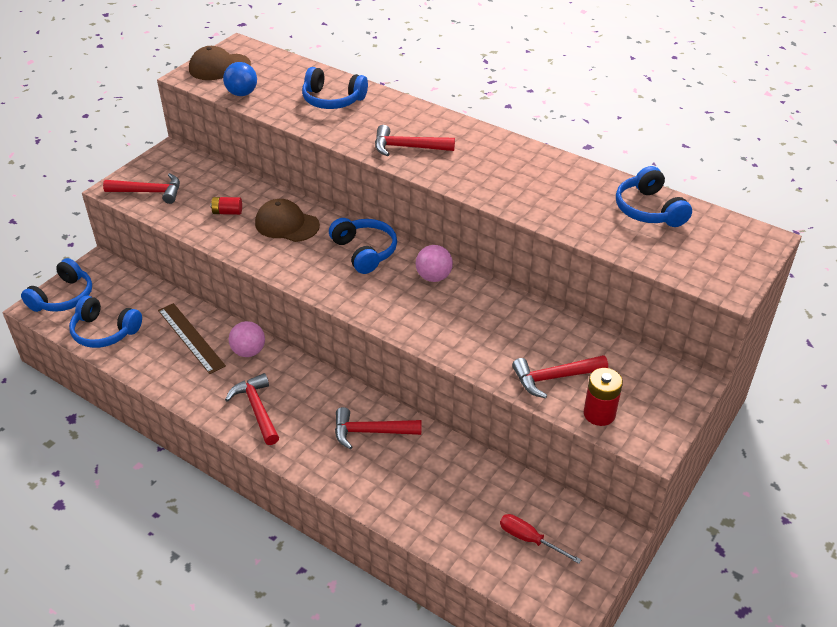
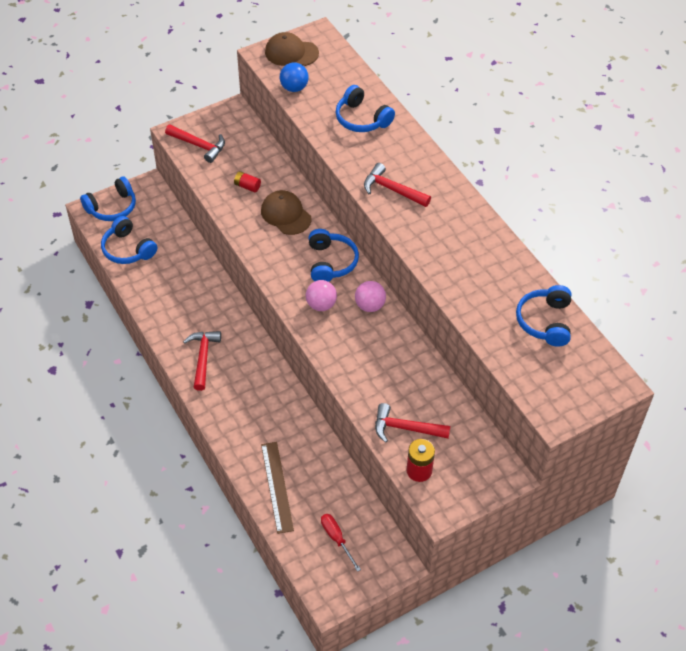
camera: 25 degrees right, 10 degrees up
brown ruler [158,303,226,374] -> brown ruler moved to [261,442,294,534]
pink ball [229,321,265,357] -> pink ball moved to [306,280,337,311]
red hammer [335,407,421,449] -> none

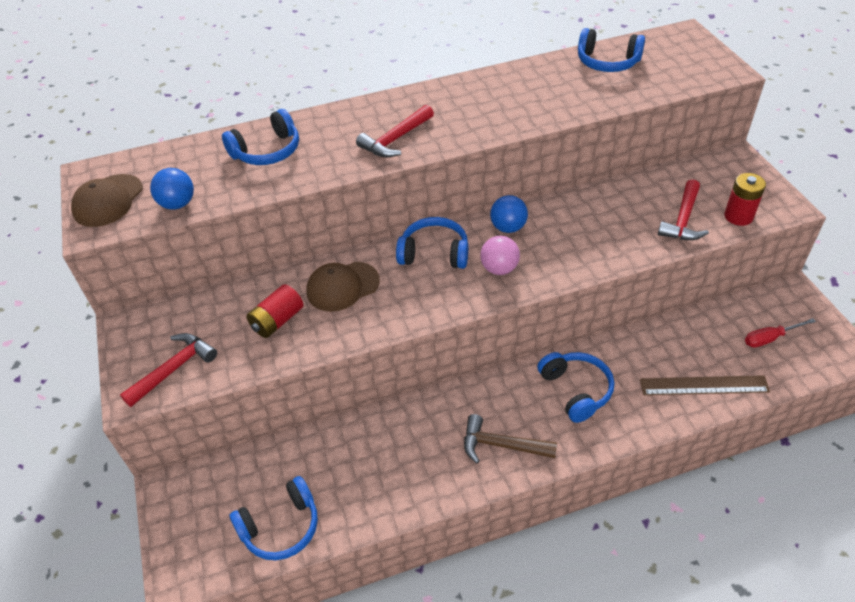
camera: 75 degrees left, 5 degrees down
blue headphones [80,176,136,221] -> blue headphones moved to [537,352,614,423]
red hammer [183,331,221,391] -> brown hammer [464,414,557,464]
red battery [234,171,261,192] -> red battery [246,284,303,338], size x1.51
pink ball [355,281,386,312] -> blue ball [490,195,528,233]

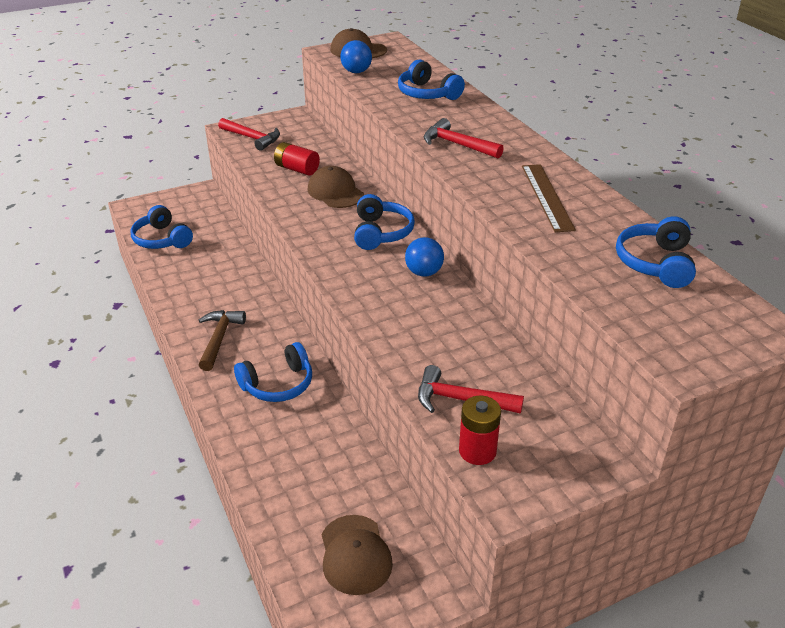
camera: 80 degrees right, 10 degrees down
pink ball [480,236,520,275] -> none
brown ruler [640,375,770,395] -> brown ruler moved to [522,164,576,232]
red screwdriver [745,318,816,347] -> brown cap [322,515,393,595]

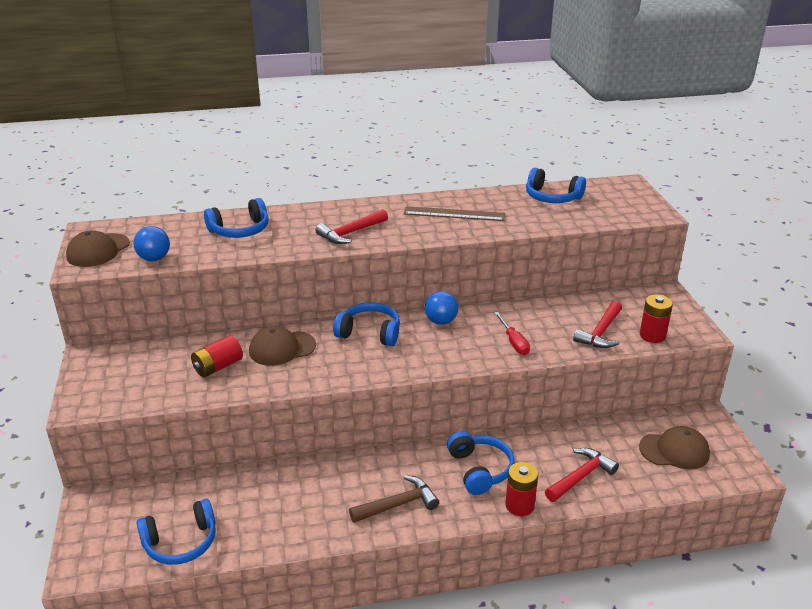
camera: 75 degrees left, 5 degrees down
brown hammer [199,310,246,371] -> brown hammer turned 135 degrees clockwise [349,475,439,523]
red hammer [218,118,280,151] -> red hammer moved to [545,448,619,502]
none -> red screwdriver [495,312,530,355]
none -> red battery [505,462,538,516]

